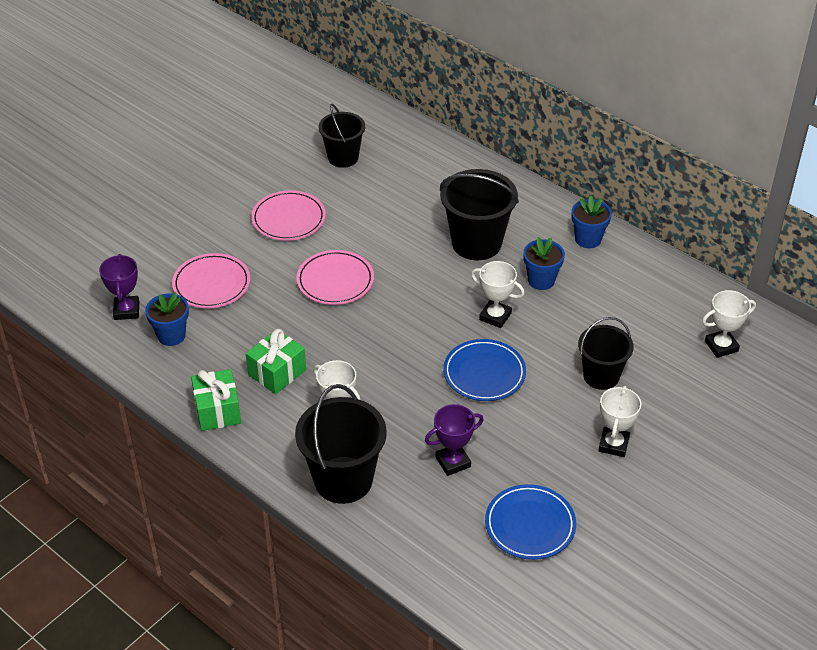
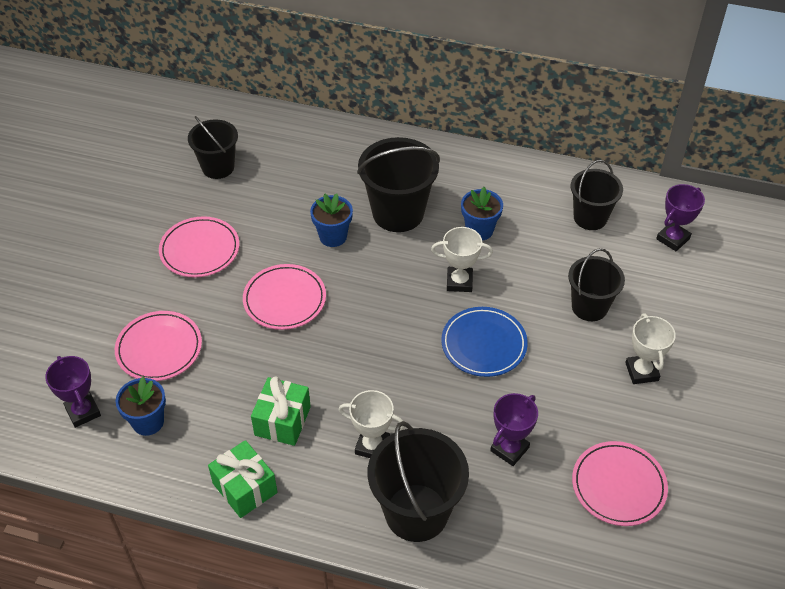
camera: 25 degrees left, 5 degrees up
blue plate [485,484,576,560] -> pink plate [572,441,668,526]
blue flower pot [571,196,612,248] -> blue flower pot moved to [310,194,353,247]
white trophy [702,290,756,358] -> purple trophy [656,184,705,251]
none -> black bucket [571,160,623,230]

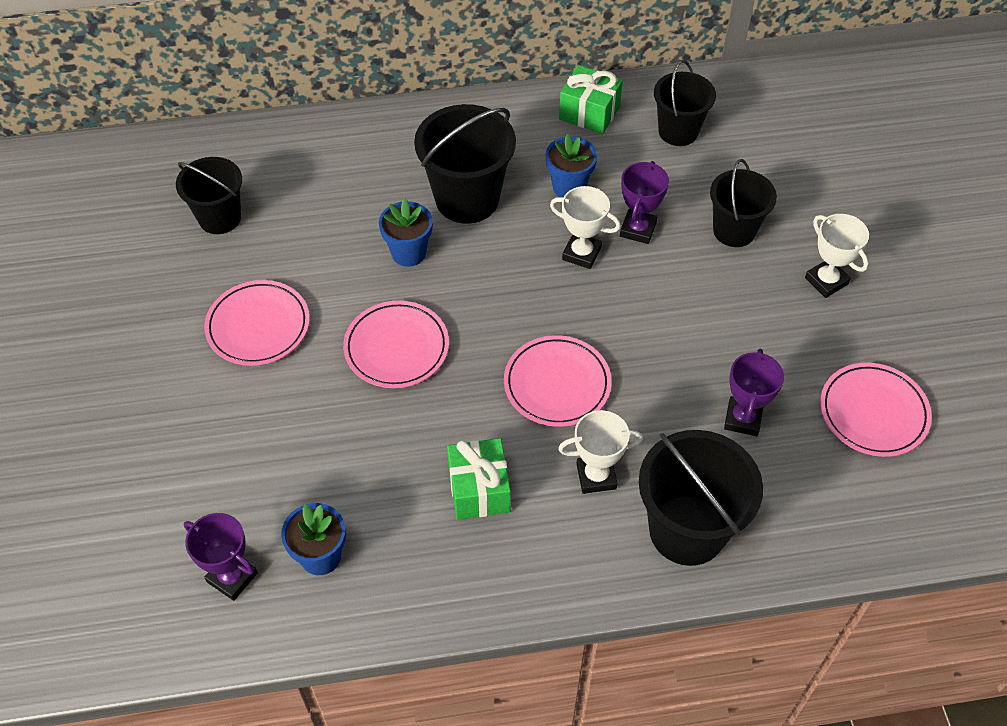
camera: 25 degrees left, 5 degrees up
pink plate [115,311,202,381] -> pink plate moved to [504,335,612,427]
green gift [208,440,277,518] -> green gift moved to [559,65,623,134]
white trophy [431,227,493,292] -> white trophy turned 45 degrees clockwise [550,186,621,269]
blue plate [441,307,528,377] -> none
purple trophy [656,184,705,251] -> purple trophy moved to [620,161,669,244]

